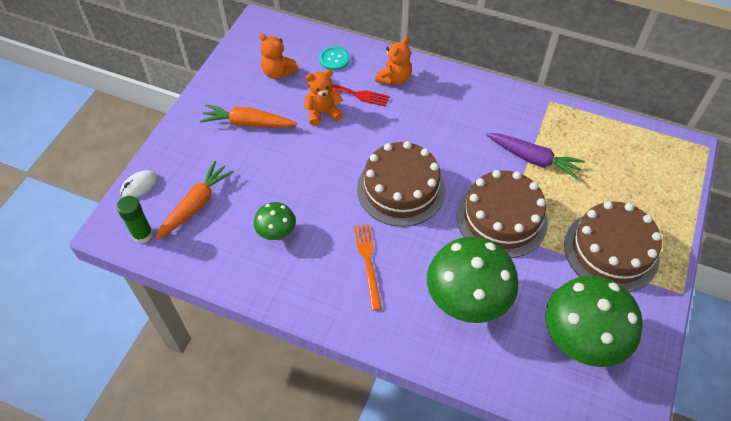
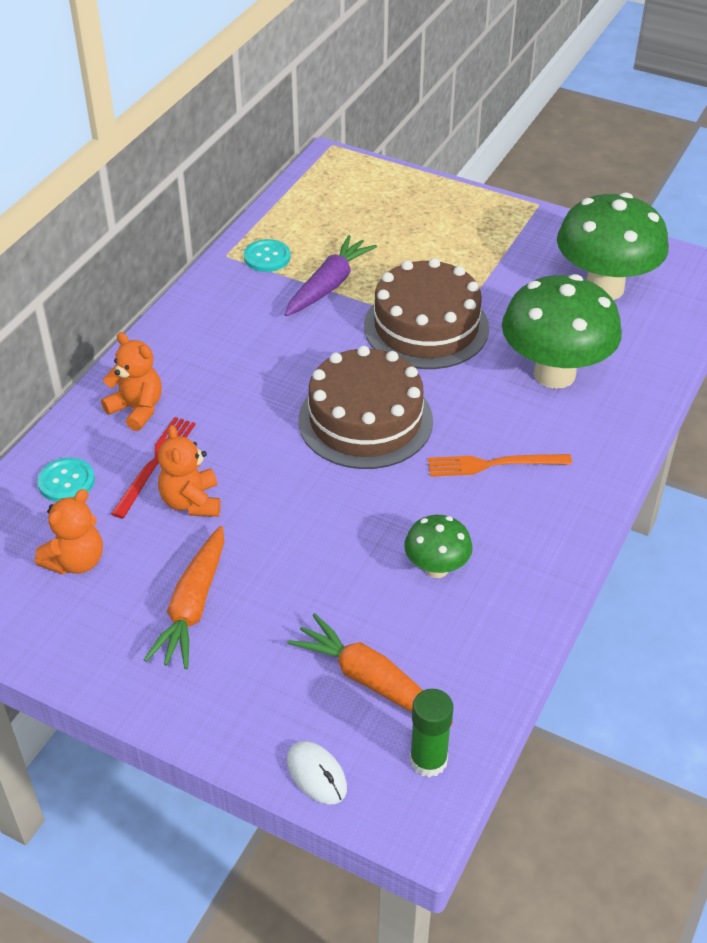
camera: 85 degrees left, 10 degrees down
brown cake [564,201,662,292] -> none
none -> turquoise button [244,239,291,272]

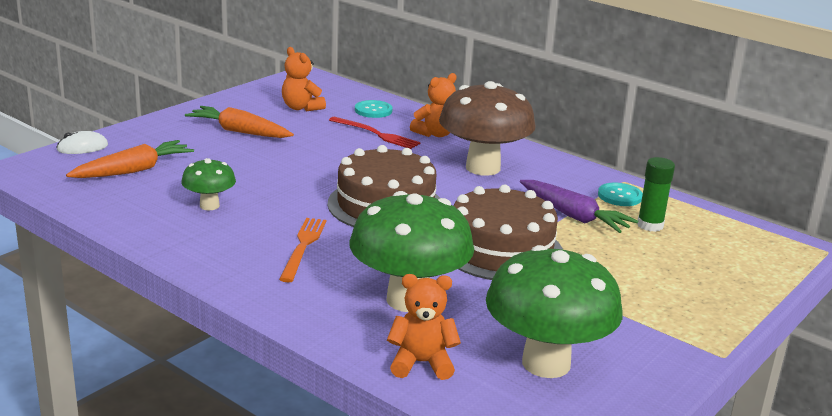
camera: 100 degrees right, 20 degrees down
orange teddy bear [158,425,221,517] -> orange teddy bear moved to [387,274,461,380]
green glue stick [410,689,454,777] -> green glue stick moved to [637,157,675,232]
none -> brown mushroom [439,81,536,176]

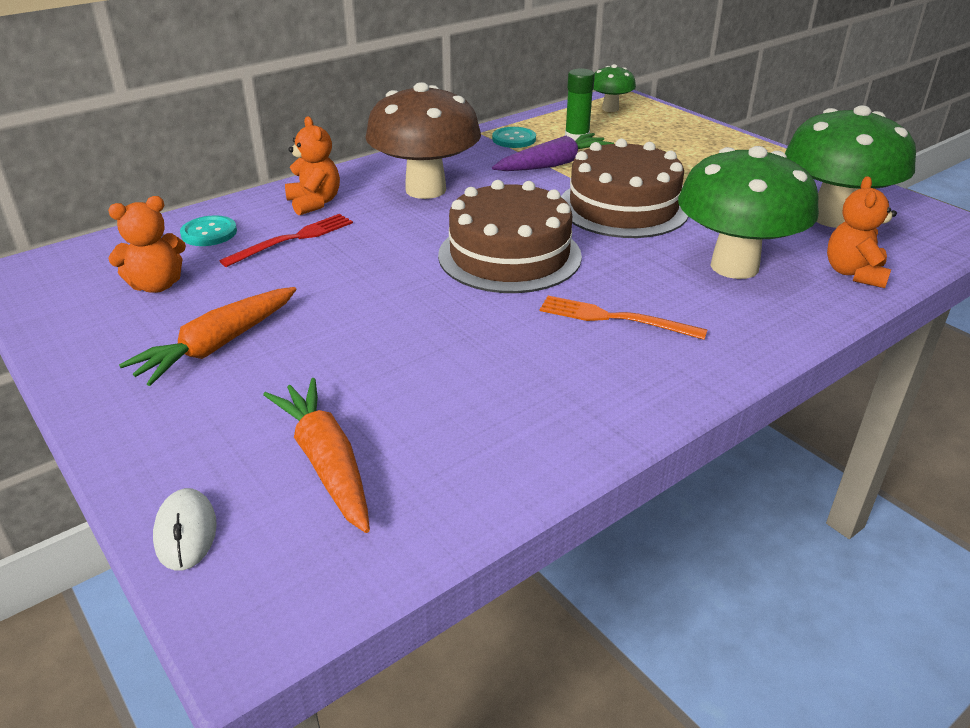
camera: 75 degrees left, 10 degrees up
green mushroom [181,158,236,211] -> green mushroom moved to [594,64,636,112]

